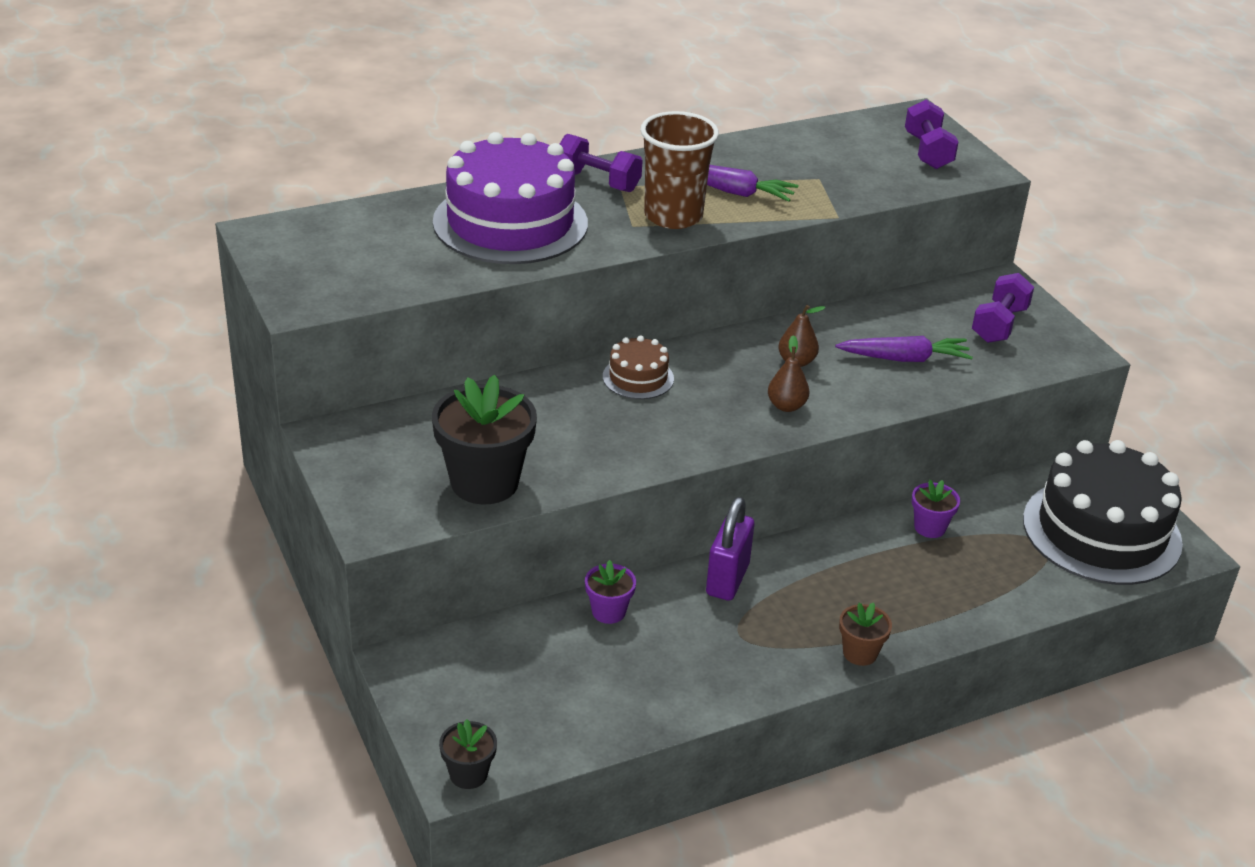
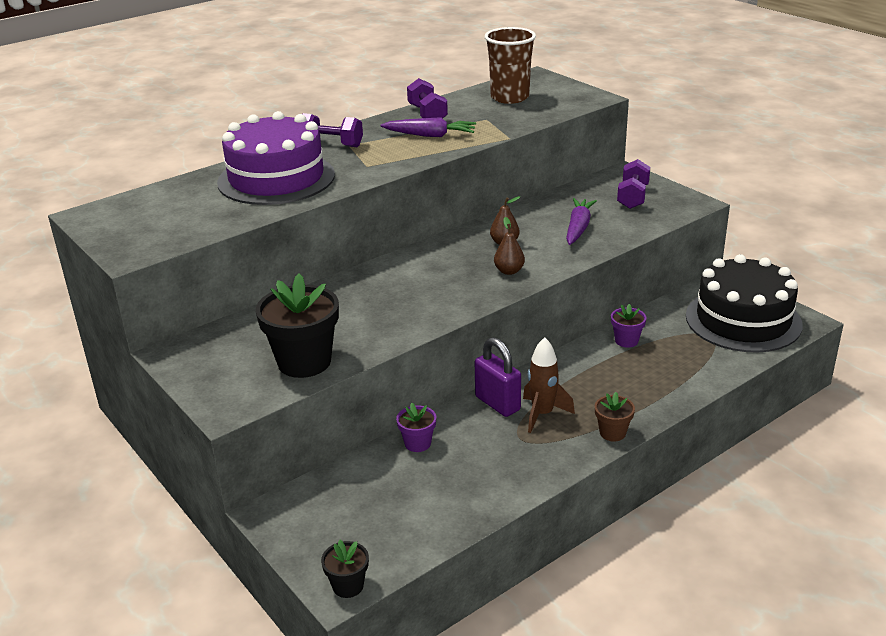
camera: 10 degrees left, 5 degrees down
brown cake [603,336,674,399] -> none
brown cup [640,111,719,229] -> brown cup moved to [485,27,536,104]
purple padlock [706,497,754,601] -> purple padlock turned 45 degrees counterclockwise [475,337,521,417]
purple carrot [835,336,973,362] -> purple carrot turned 60 degrees counterclockwise [566,198,597,245]
purple dumbbell [905,99,958,169] -> purple dumbbell moved to [407,78,448,119]
none -> brown rocket [523,337,575,433]

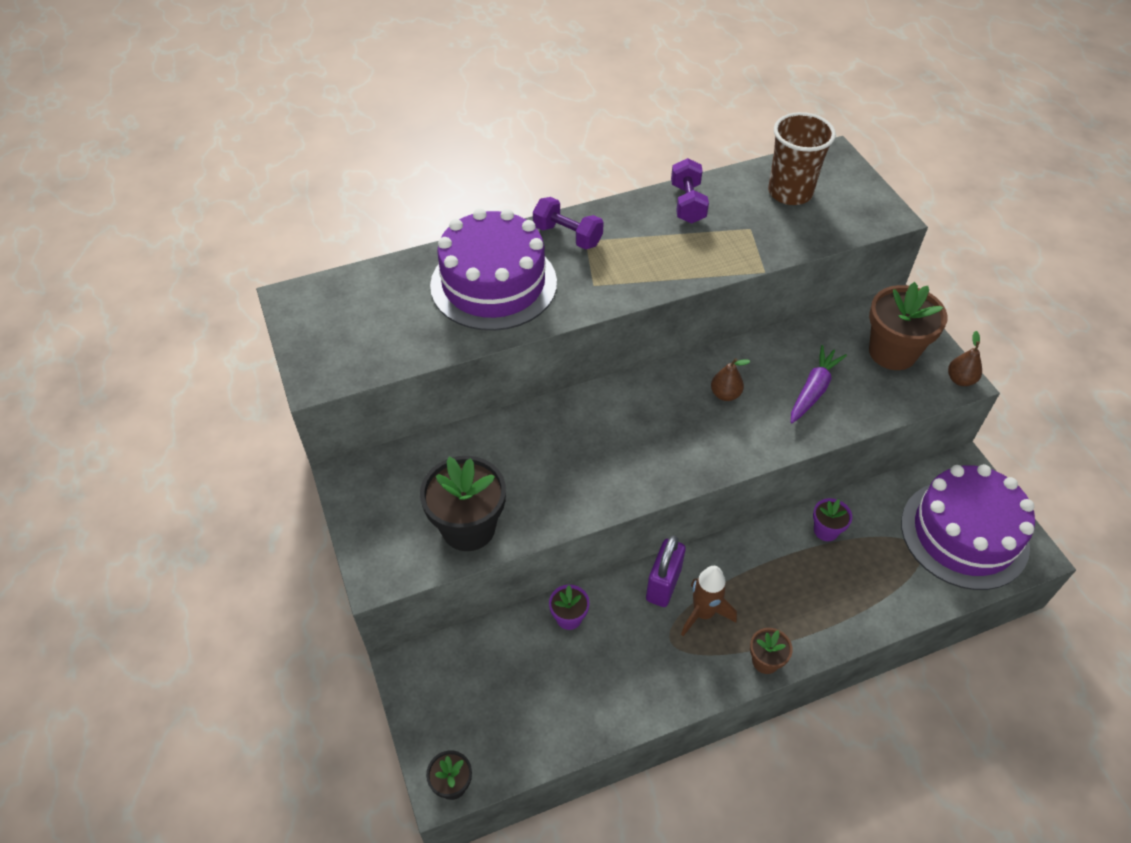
camera: 15 degrees right, 20 degrees up
purple carrot [380,117,476,137] -> none
purple padlock [475,337,521,417] -> purple padlock turned 45 degrees clockwise [646,536,686,607]
brown pear [494,217,525,275] -> brown pear moved to [948,331,982,386]
purple dumbbell [617,159,650,209] -> brown flower pot [869,282,948,370]
black cake [686,254,803,353] -> purple cake [901,464,1035,590]

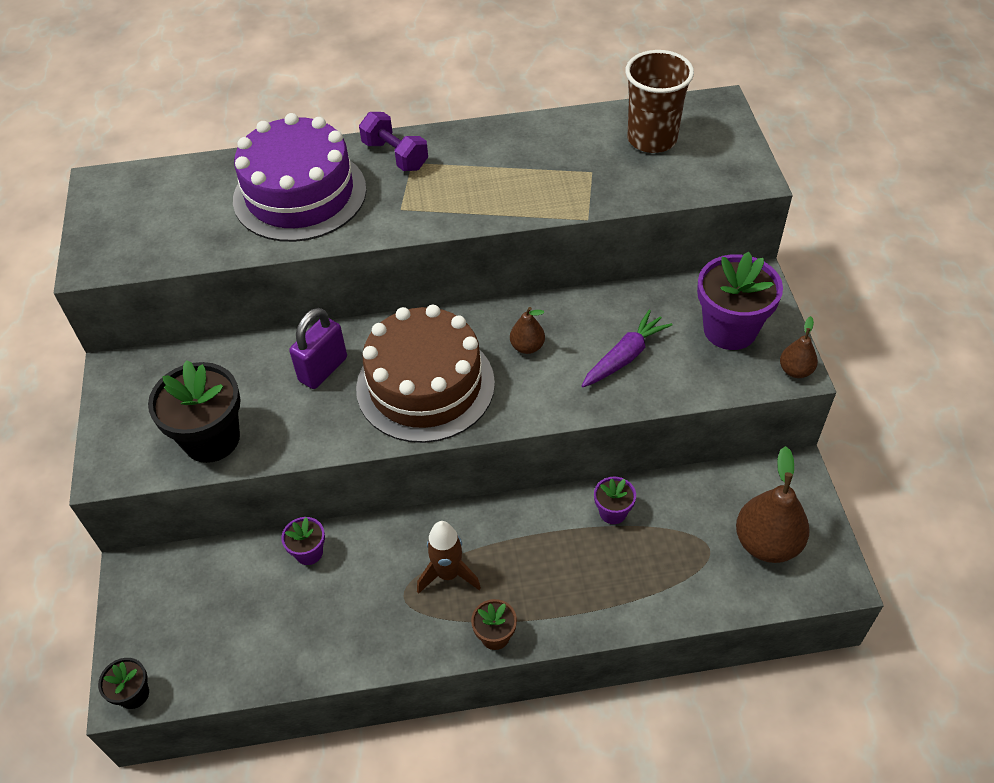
camera: 15 degrees right, 0 degrees up
purple padlock [646,536,686,607] -> purple padlock moved to [289,308,347,389]
purple dumbbell [671,158,709,224] -> none
brown flower pot [869,282,948,370] -> purple flower pot [697,252,783,350]
purple cake [901,464,1035,590] -> brown pear [736,446,810,563]
none -> brown cake [356,305,495,443]

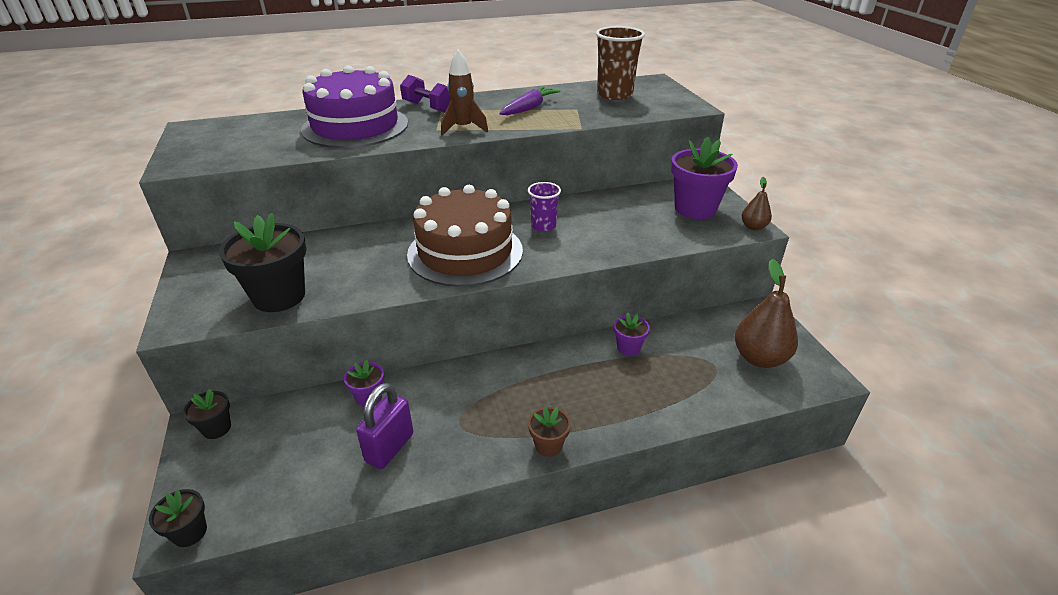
camera: 10 degrees left, 15 degrees down
purple padlock [289,308,347,389] -> purple padlock moved to [356,383,413,469]
brown rocket [417,521,481,594] -> brown rocket moved to [441,49,488,136]
brown pear [510,307,545,354] -> purple cup [528,182,561,232]
purple carrot [582,310,672,387] -> purple carrot moved to [499,86,560,115]
none -> black flower pot [183,389,231,439]

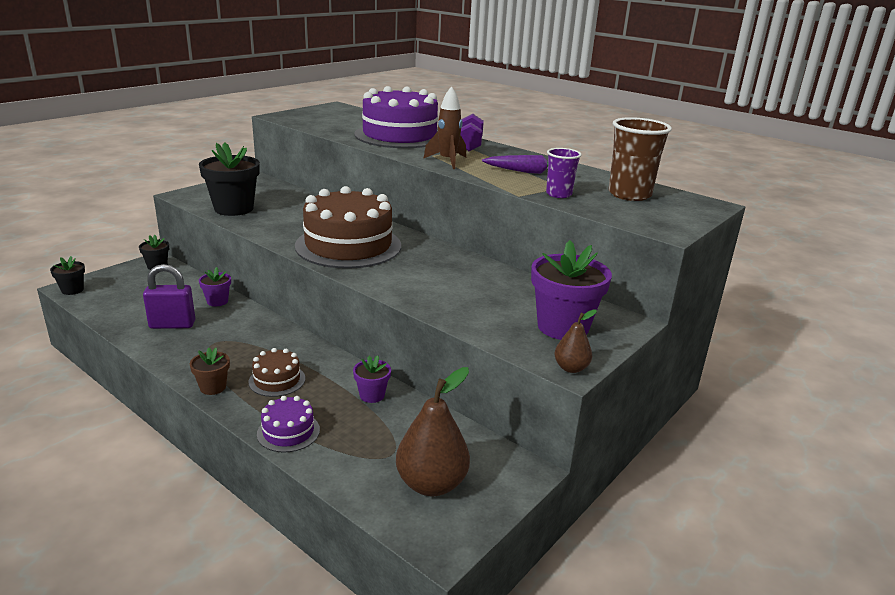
camera: 55 degrees right, 10 degrees down
purple cup [528,182,561,232] -> purple cup moved to [546,148,582,198]
none -> brown cake [248,348,305,397]
none -> purple cake [257,396,320,453]

